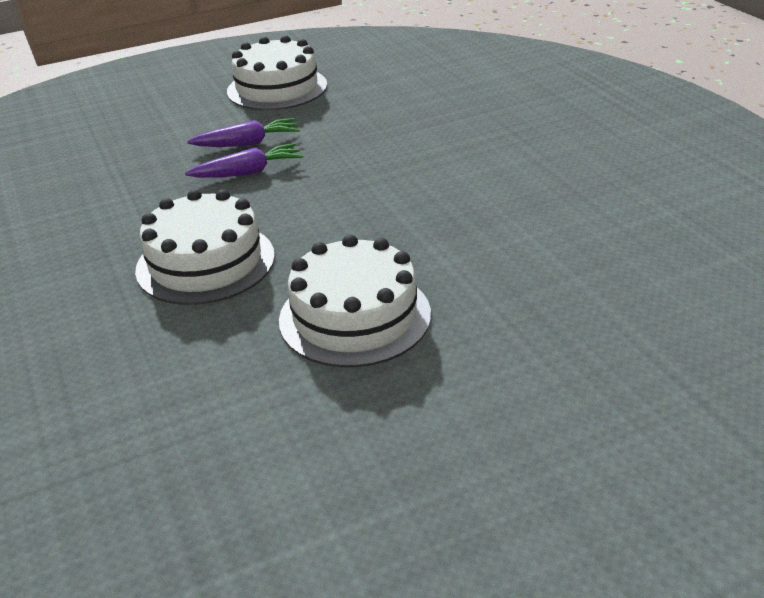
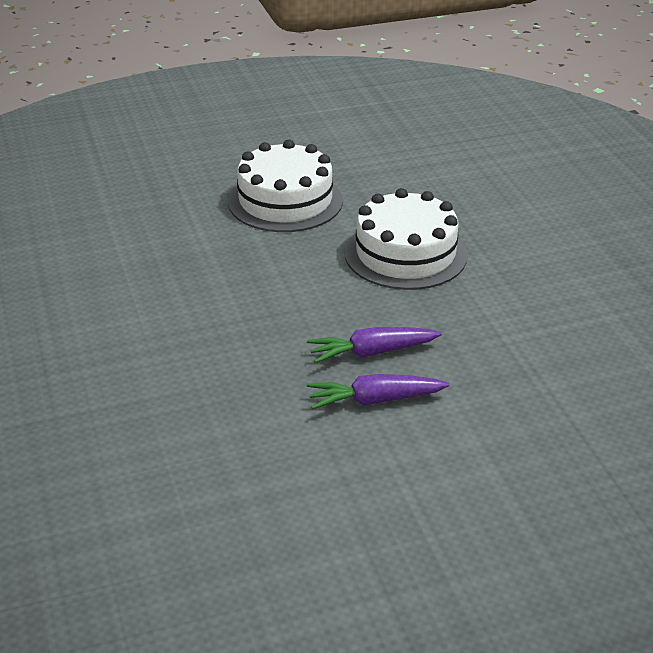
camera: 175 degrees left, 0 degrees up
white cake [227,35,327,110] -> none

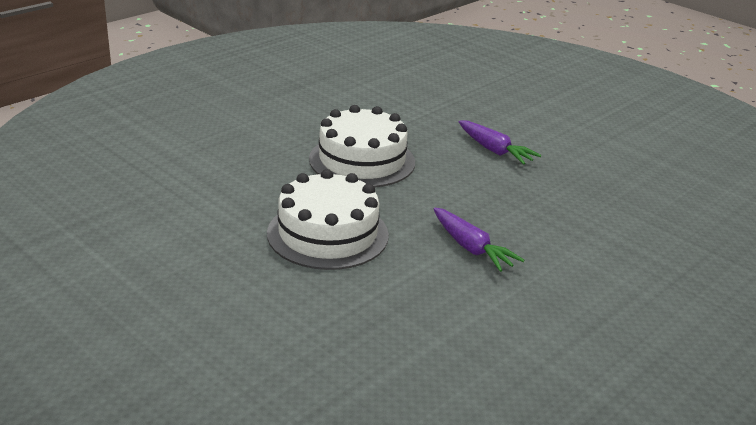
camera: 120 degrees left, 5 degrees down
purple carrot [307,374,450,410] -> purple carrot moved to [434,208,524,272]

